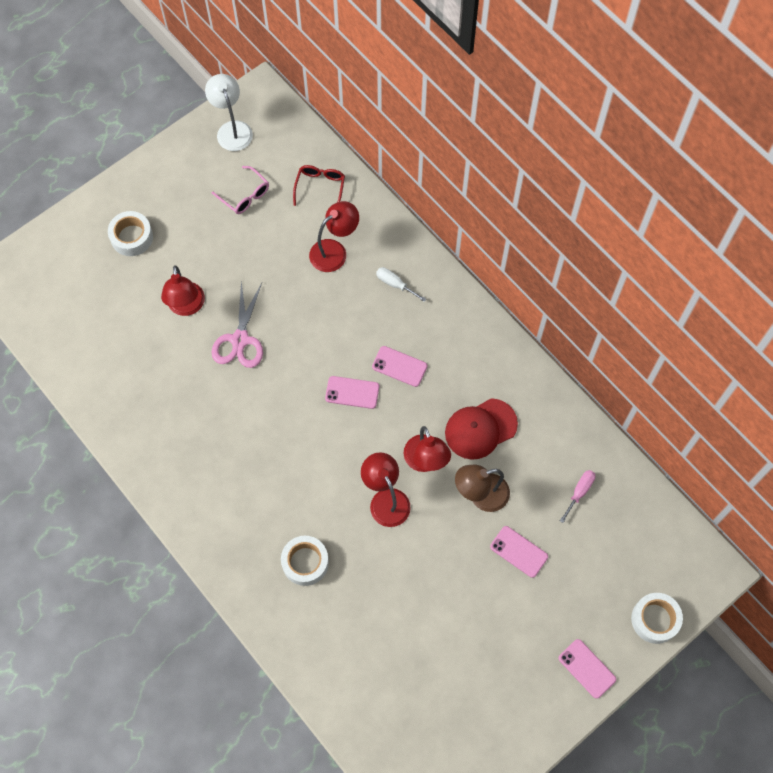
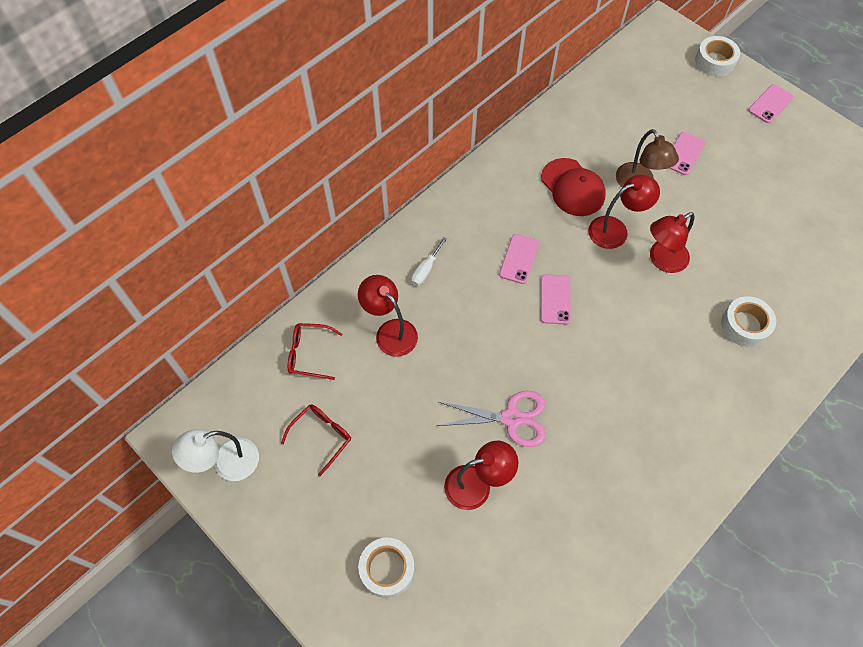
camera: 95 degrees left, 5 degrees down
pink glasses [212,166,269,214] -> red glasses [281,405,351,476]
pink screwdriver [560,470,596,523] -> none

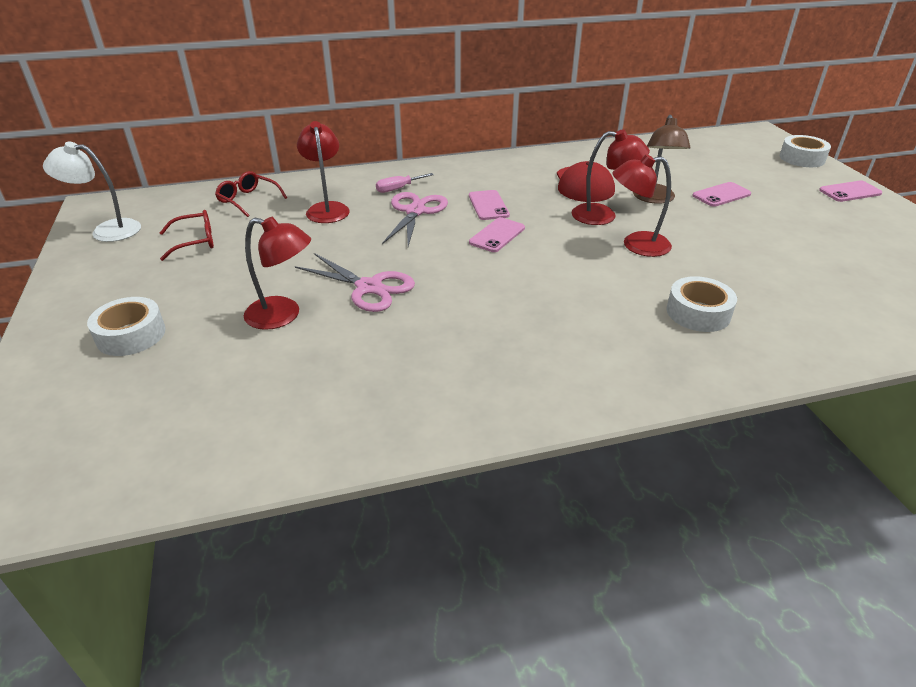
camera: 30 degrees right, 25 degrees down
white screwdriver [411,237,447,286] -> pink screwdriver [376,173,434,193]
pink phone [499,234,539,284] -> pink phone turned 60 degrees counterclockwise [469,190,510,220]
none -> pink scissors [382,192,448,247]

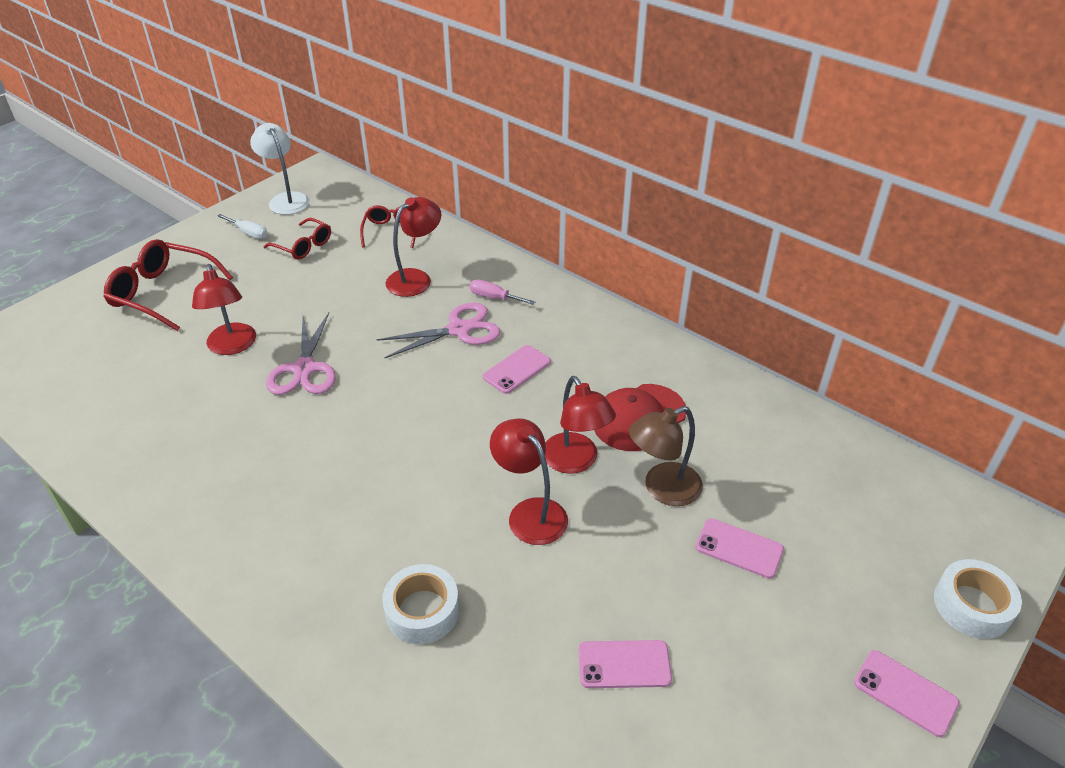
camera: 55 degrees right, 5 degrees up
white tape [87,297,165,356] -> red glasses [104,239,233,331]
pink phone [469,217,525,252] -> pink phone moved to [578,640,672,688]
none -> white screwdriver [217,214,268,239]

